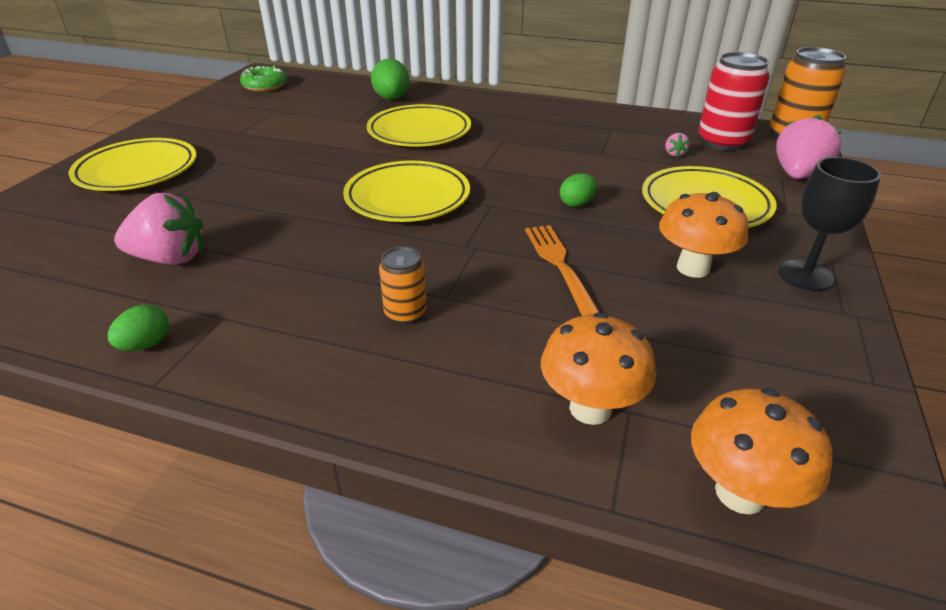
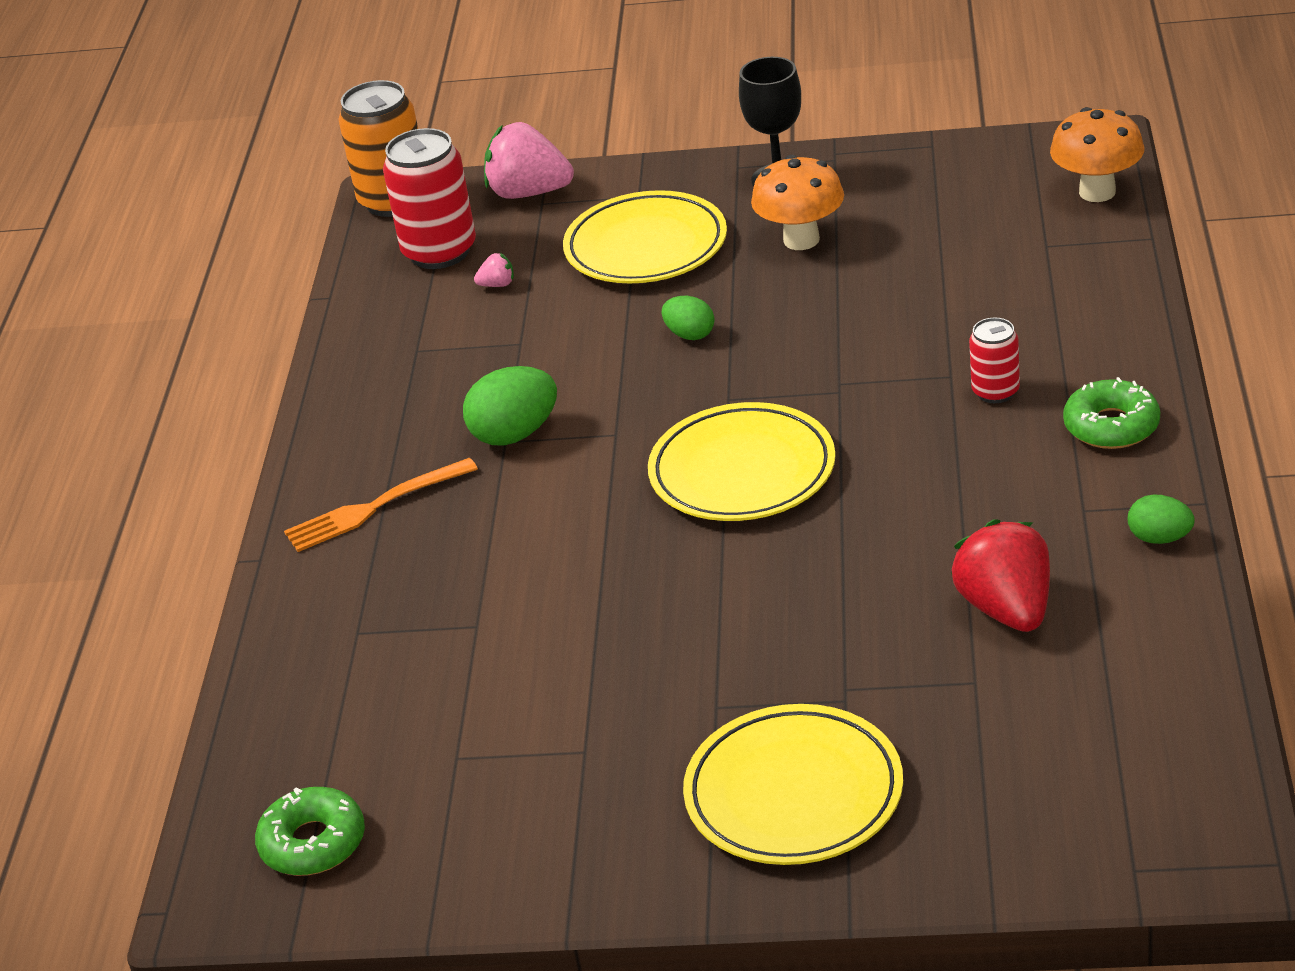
camera: 100 degrees left, 0 degrees up
pink strawberry [114,193,203,265] -> red strawberry [952,519,1050,632]
yellow plate [367,104,471,146] -> none
green egg [371,58,410,100] -> green egg moved to [463,366,557,446]
orange can [379,247,427,324] -> red can [969,318,1020,403]
orange fork [525,225,599,316] -> orange fork moved to [284,458,478,552]
orange mushroom [541,312,656,425] -> none
none -> green donut [1063,377,1160,449]

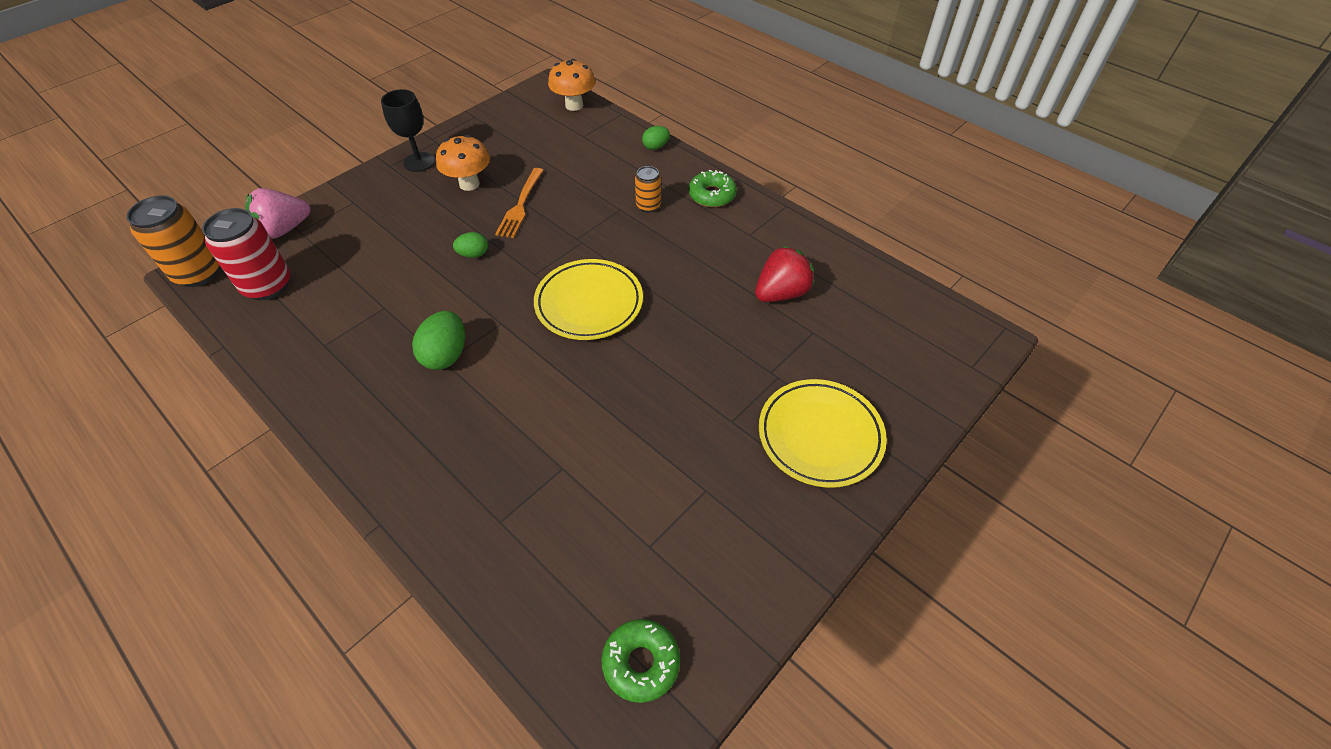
camera: 55 degrees left, 15 degrees up
orange fork [284,458,478,552] -> orange fork moved to [495,168,544,238]
pink strawberry [474,253,514,287] -> none
yellow plate [563,190,727,283] -> none
red strawberry [952,519,1050,632] -> red strawberry turned 120 degrees clockwise [755,245,814,302]
red can [969,318,1020,403] -> orange can [635,166,661,213]
green egg [1128,494,1194,544] -> green egg moved to [642,126,670,150]

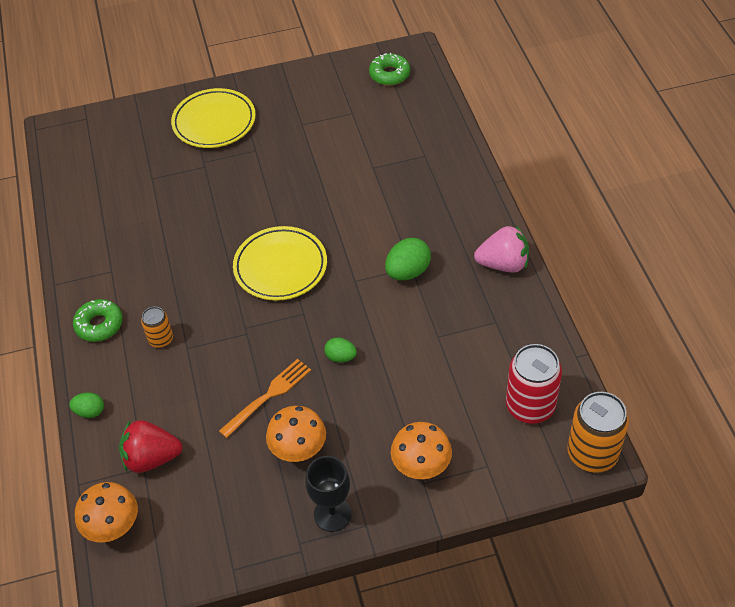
camera: 145 degrees left, 0 degrees up
pink strawberry [245,188,311,239] -> pink strawberry moved to [474,226,529,273]
red strawberry [755,245,814,302] -> red strawberry moved to [119,420,182,473]
none -> orange mushroom [391,422,452,479]

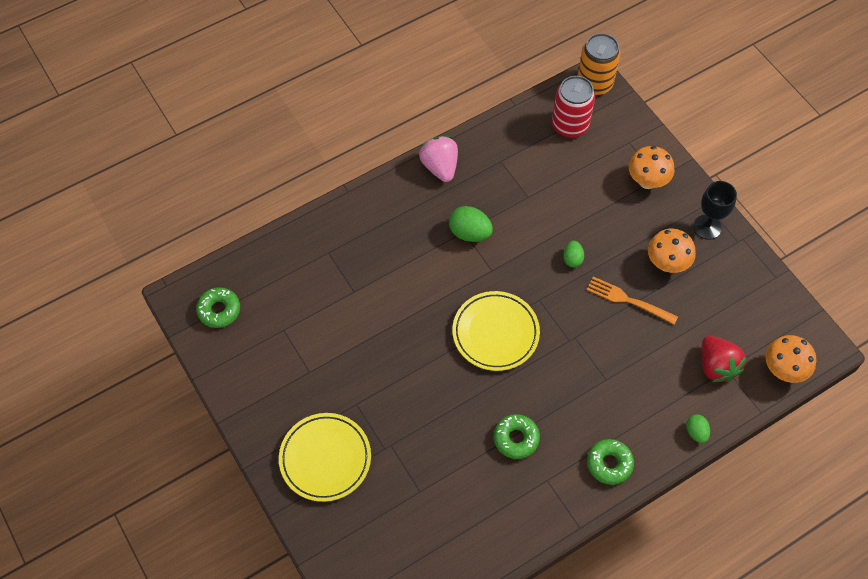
camera: 110 degrees left, 10 degrees up
orange can [141,307,173,348] -> none
none -> green donut [494,414,540,459]

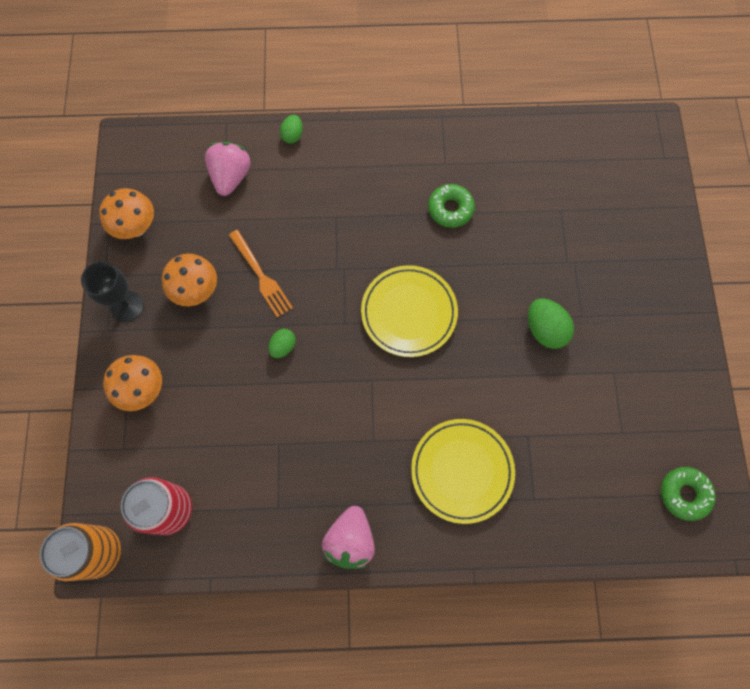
camera: 150 degrees left, 10 degrees up
yellow plate [279,413,371,502] -> yellow plate moved to [411,419,515,524]
green egg [449,206,493,242] -> green egg moved to [528,298,574,349]
green donut [587,439,634,485] -> none
red strawberry [702,336,746,382] -> pink strawberry [205,142,251,196]
orange mushroom [765,335,816,383] -> orange mushroom moved to [99,188,154,239]

